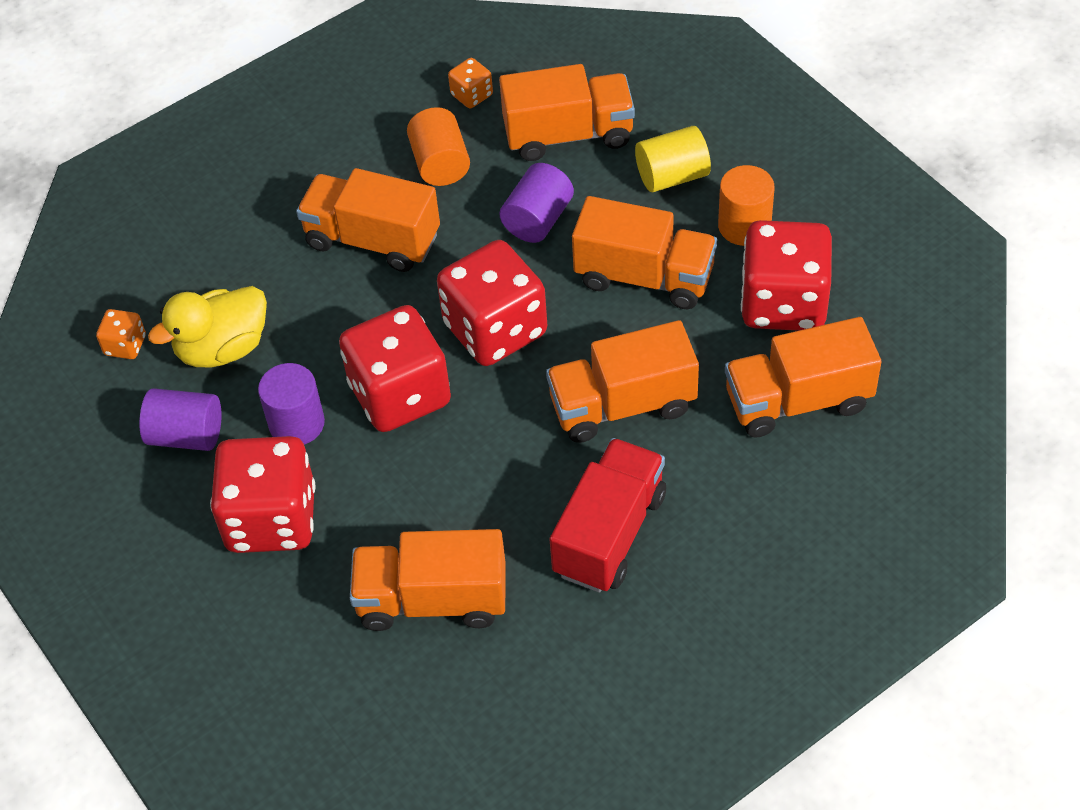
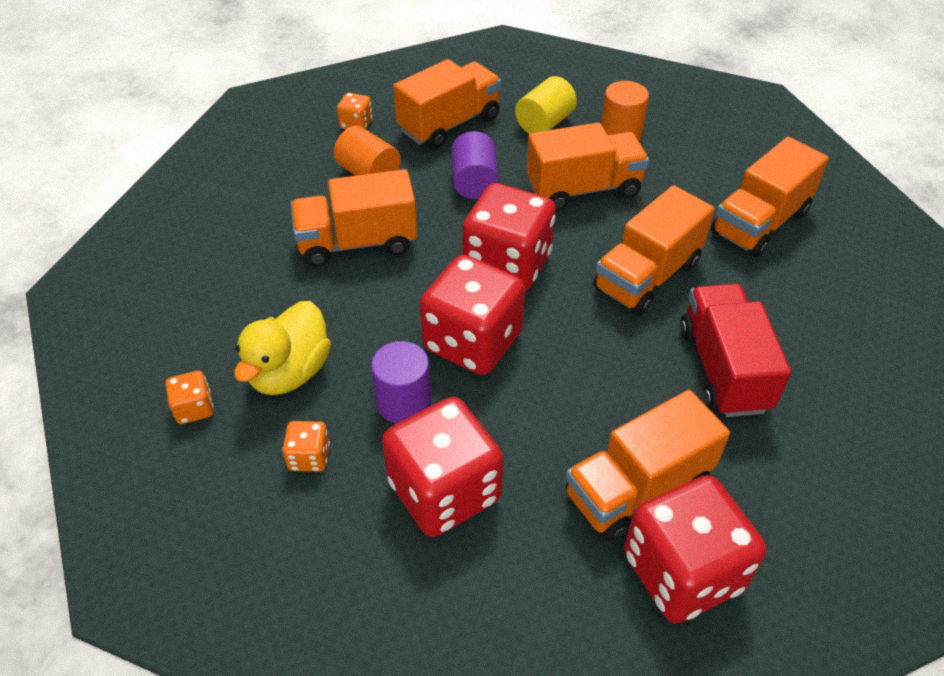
camera: 35 degrees left, 5 degrees down
purple cylinder [139,388,221,451] -> orange dice [282,421,330,472]
red dice [741,220,832,331] -> red dice moved to [624,475,766,624]

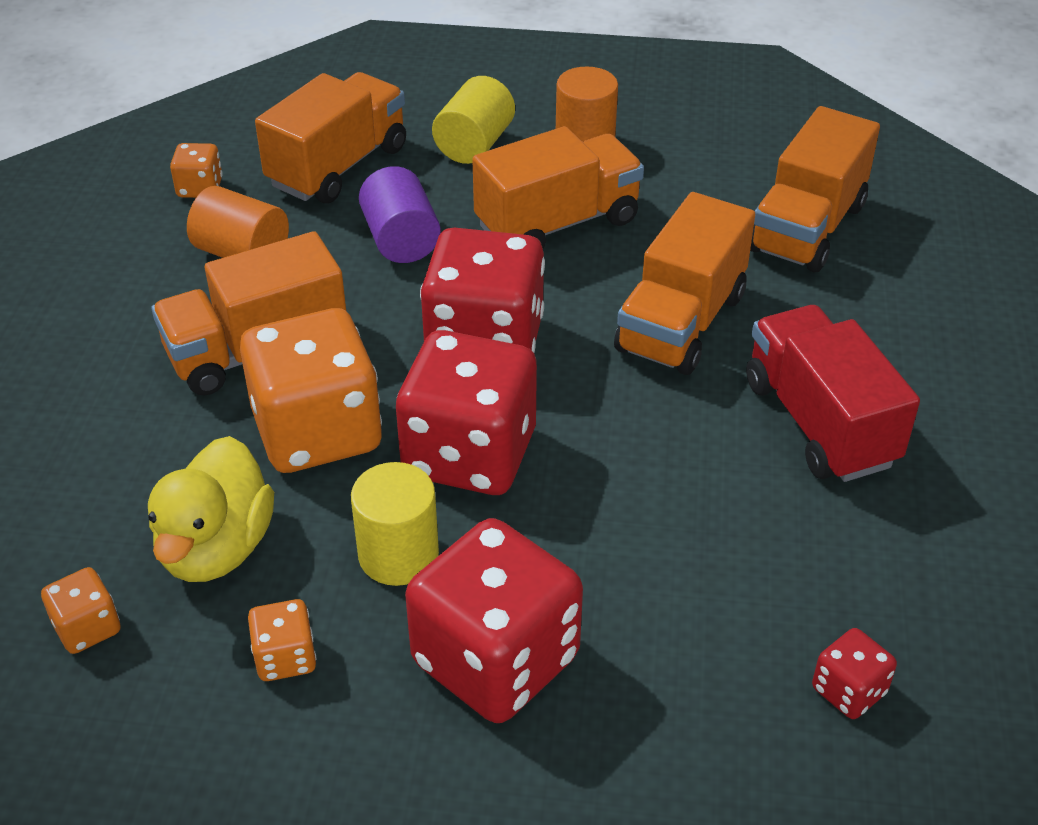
camera: 15 degrees left, 5 degrees down
purple cylinder [371,341,431,424] -> yellow cylinder [351,462,439,586]
orange truck [566,390,730,541] -> none
red dice [624,475,766,624] -> red dice [812,628,897,719], size x0.44
none -> orange dice [240,308,382,473]

